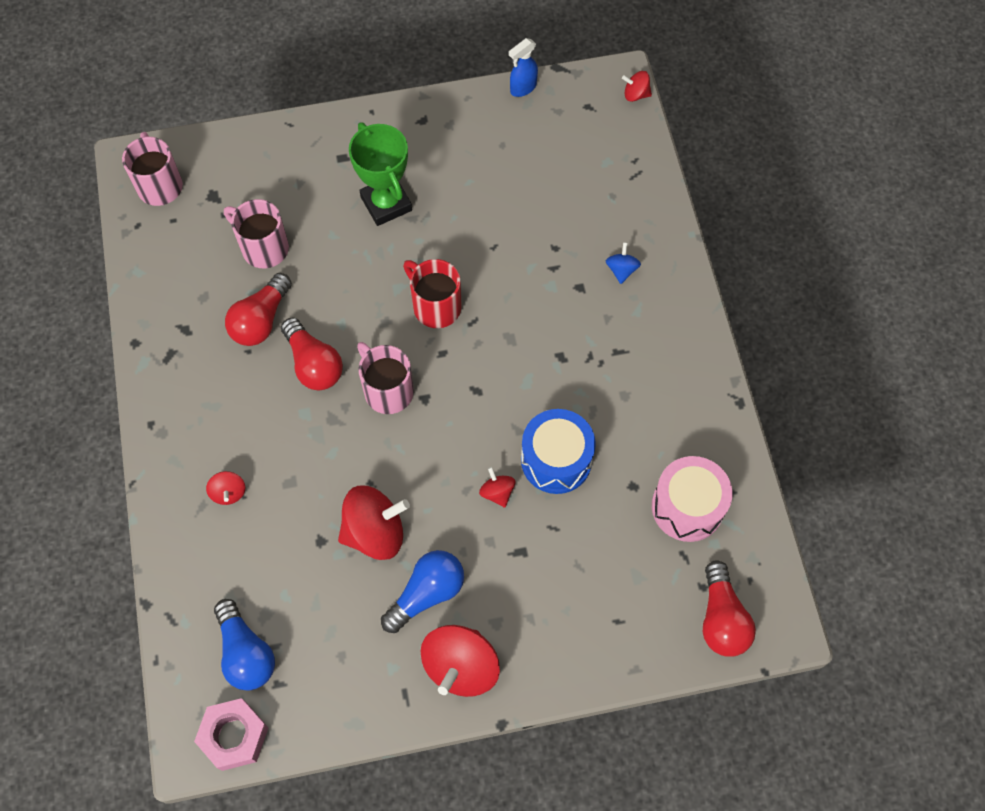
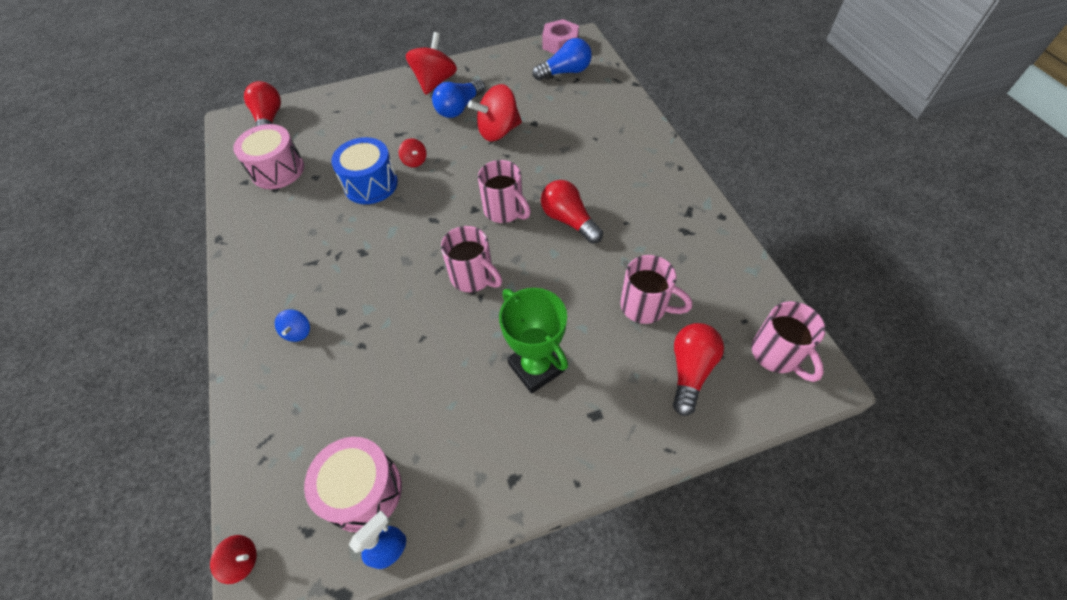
camera: 175 degrees right, 10 degrees down
red spinning top [206,471,246,505] -> none
blue light bulb [214,599,275,691] -> blue light bulb turned 105 degrees clockwise [532,38,592,80]
red light bulb [225,273,292,346] -> red light bulb moved to [673,323,724,416]
red mug [403,259,461,328] -> pink mug [441,226,502,292]
none -> pink drum [304,437,402,532]

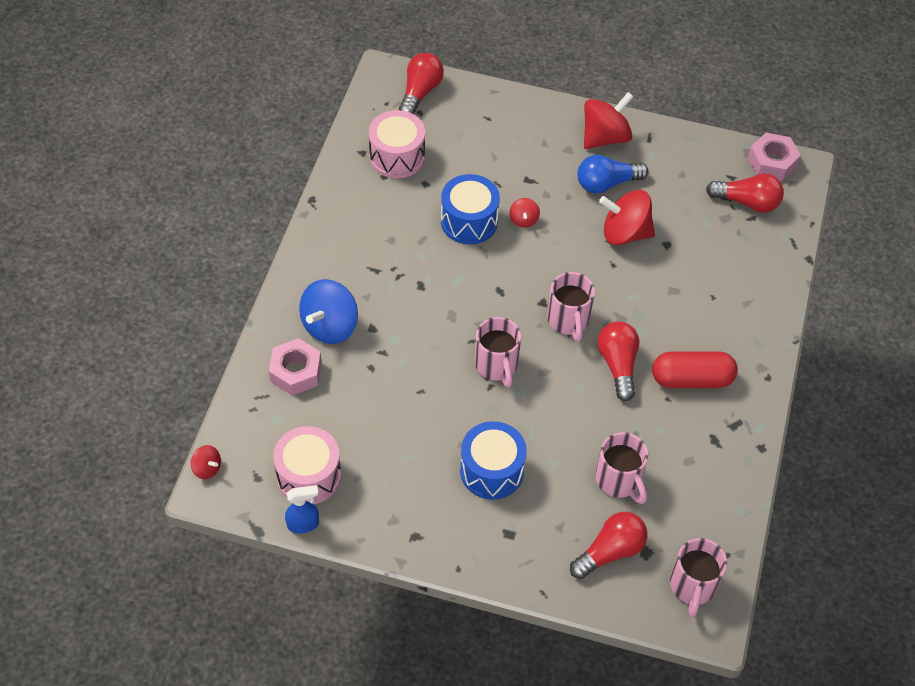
camera: 30 degrees right, 0 degrees up
blue spinning top [275,309,310,342] -> blue spinning top [299,279,358,344], size x2.04
green trophy [499,288,568,394] -> blue drum [460,421,527,500]
blue light bulb [532,38,592,80] -> red light bulb [706,174,784,213]
none -> pink nut [269,338,322,396]
none -> red capsule [652,351,738,388]

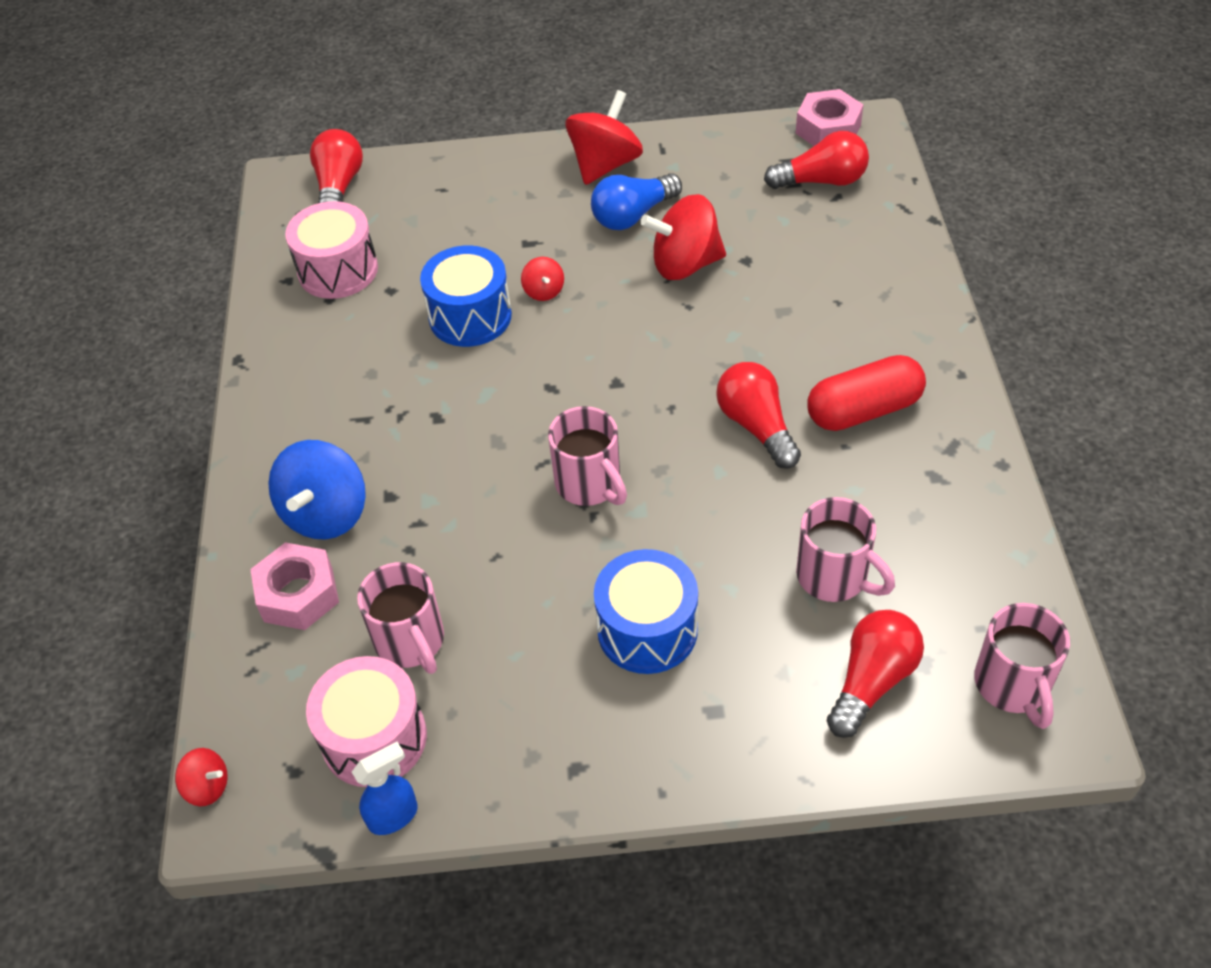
camera: 15 degrees left, 5 degrees down
pink mug [547,272,595,342] -> pink mug moved to [357,562,444,674]

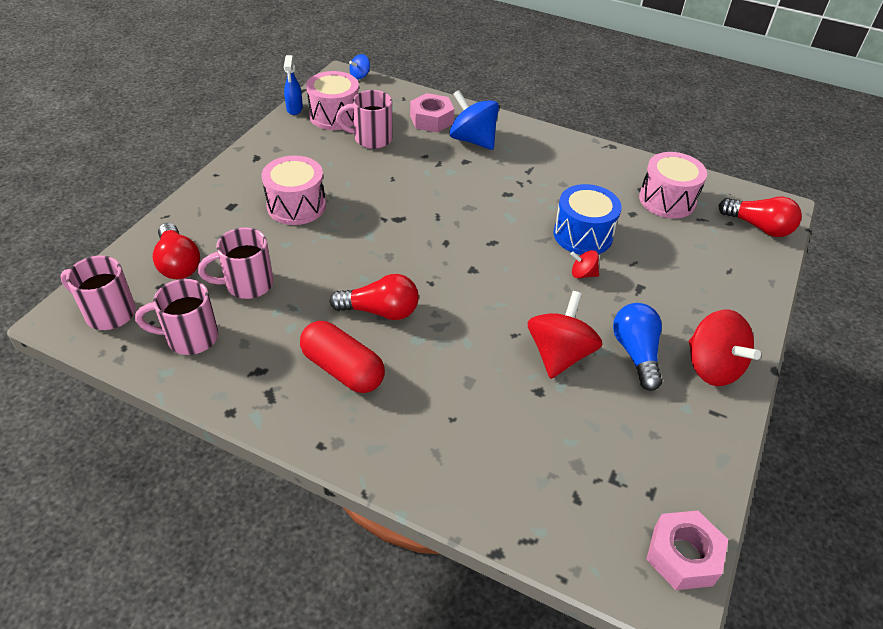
camera: 115 degrees right, 5 degrees down
red spinning top [175,748,228,806] -> blue spinning top [349,54,370,80]
pink mug [548,406,627,506] -> pink mug moved to [135,279,218,355]
blue drum [594,549,698,674] -> pink drum [261,156,326,225]
red light bulb [764,131,869,189] -> none
red capsule [808,355,926,431] -> red capsule turned 60 degrees counterclockwise [300,321,385,393]

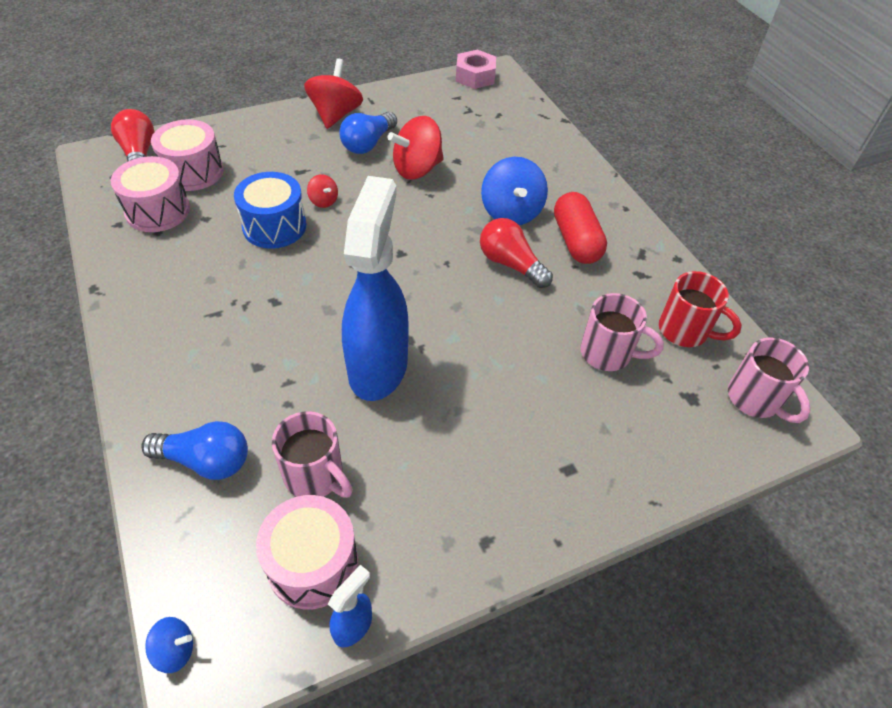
camera: 140 degrees left, 5 degrees up
pink mug [135,279,218,355] -> red mug [659,271,742,347]
red light bulb [153,223,200,279] -> none
pink drum [261,156,326,225] -> pink drum moved to [151,119,224,191]
pink nut [410,93,454,132] -> blue light bulb [141,421,248,480]
blue spinning top [449,90,499,150] -> blue spinning top moved to [481,157,548,225]
none -> blue spray bottle [342,176,409,401]

